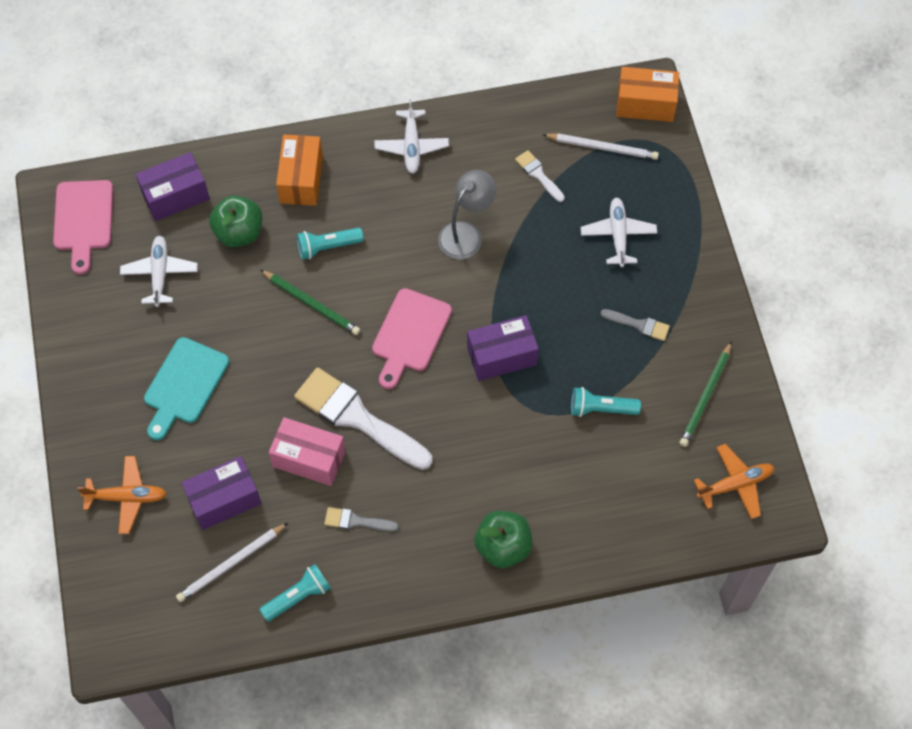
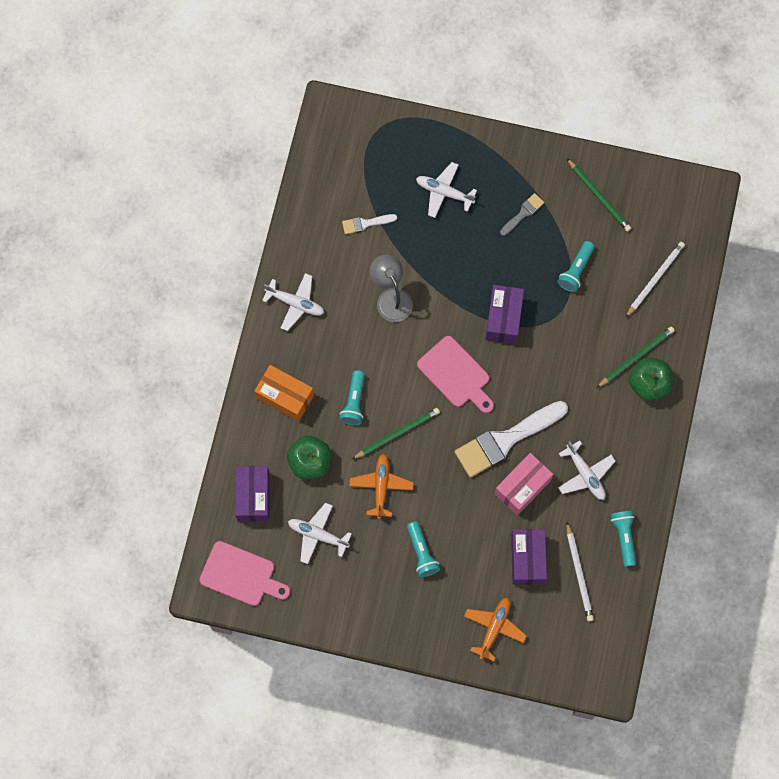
camera: 65 degrees left, 10 degrees up
turquoise cutting board [144,337,229,440] -> turquoise flashlight [407,521,440,577]
grey brush [324,507,399,532] -> white plane [558,440,615,500]
white pencil [542,133,659,160] -> white pencil moved to [625,242,685,318]
orange box [616,67,679,122] -> none
orange plane [694,444,774,519] -> orange plane moved to [349,454,414,519]
none -> green pencil [596,326,675,388]

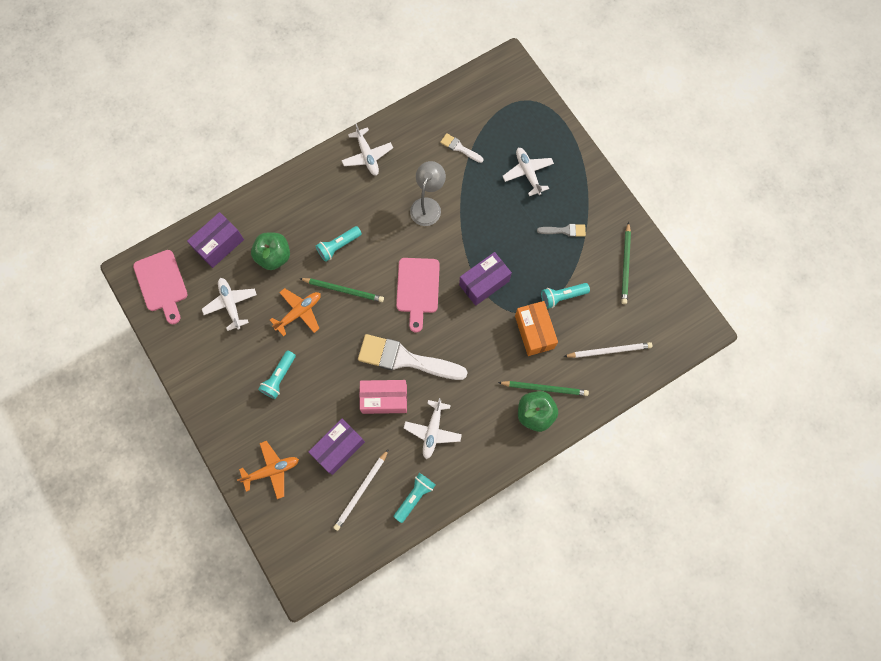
camera: 45 degrees right, 0 degrees up
orange box [254,365,314,422] -> orange box moved to [515,301,558,356]

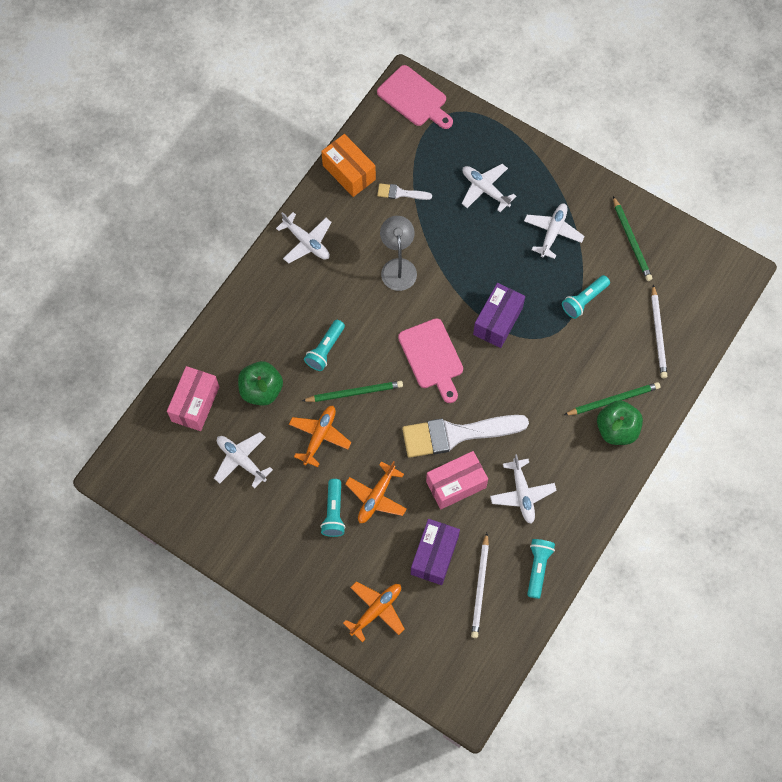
camera: 25 degrees left, 5 degrees down
pink cutting board [133,250,188,324] -> pink cutting board moved to [377,65,453,129]
purple box [187,212,244,268] -> pink box [167,366,219,431]
orange box [515,301,558,356] -> orange box moved to [321,134,376,197]
grey brush [537,224,586,237] -> white plane [524,203,585,259]
white pencil [563,342,653,358] -> white pencil turned 120 degrees clockwise [651,285,667,378]
none -> orange plane [345,461,407,523]

